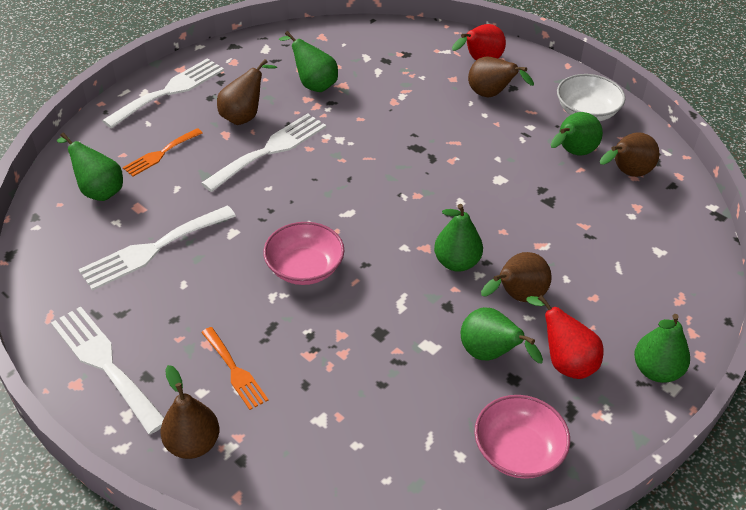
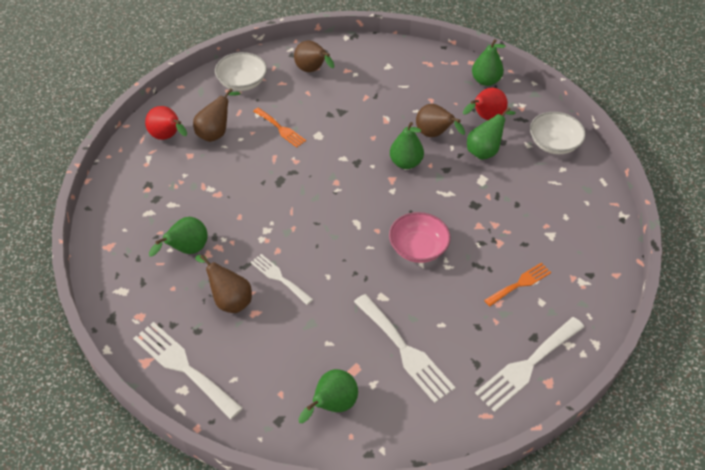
camera: 90 degrees left, 5 degrees up
orange fork [123,128,203,177] -> orange fork moved to [253,108,306,147]
brown pear [160,365,219,459] -> none
white fork [201,113,326,192] -> white fork [250,254,313,305], size x0.60
pink bowl [475,395,570,479] -> white bowl [530,112,586,154]
green pear [550,112,603,155] -> none

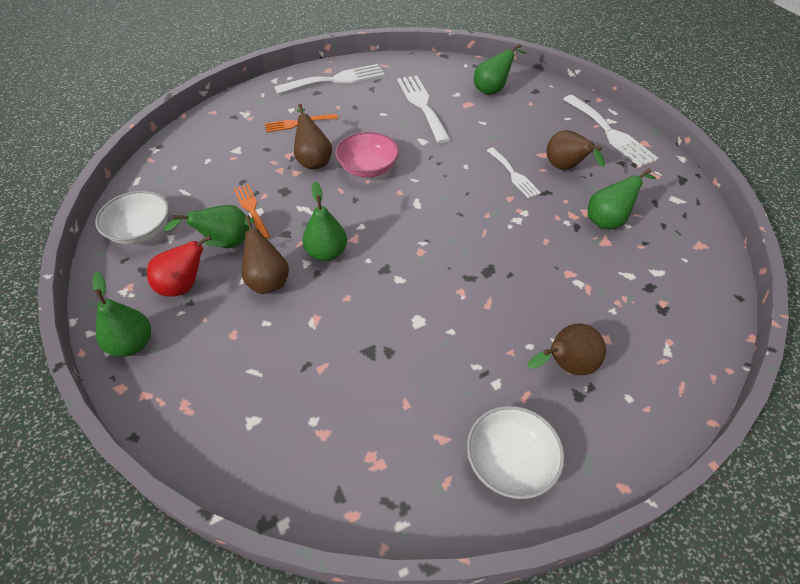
camera: 160 degrees left, 0 degrees up
red pear [145,106,187,140] -> none
orange fork [253,108,306,147] -> orange fork moved to [234,184,270,239]
brown pear [294,41,334,72] -> brown pear moved to [294,104,332,170]

